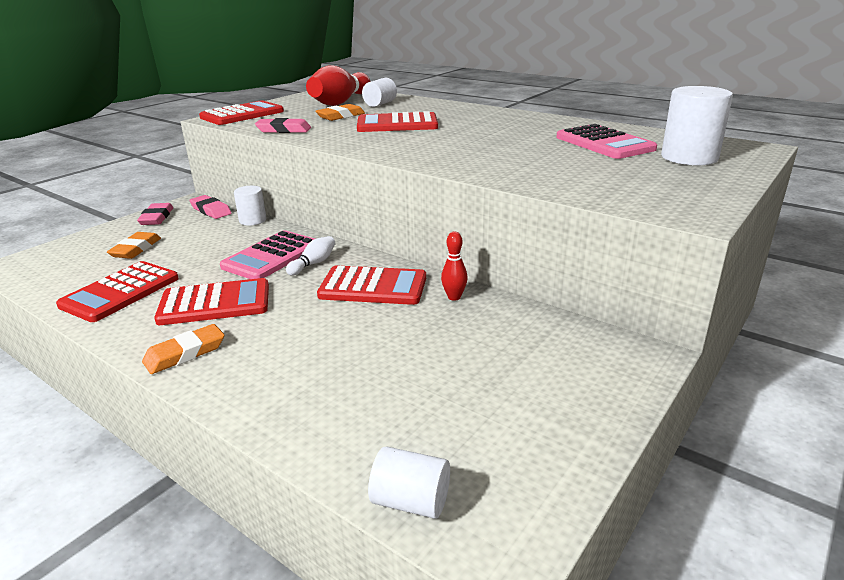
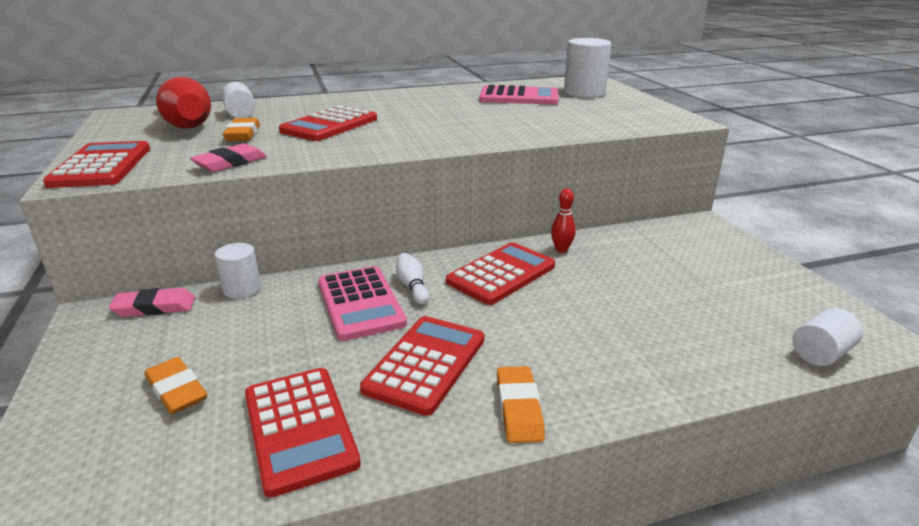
camera: 55 degrees left, 0 degrees up
pink eraser [137,203,173,225] -> none

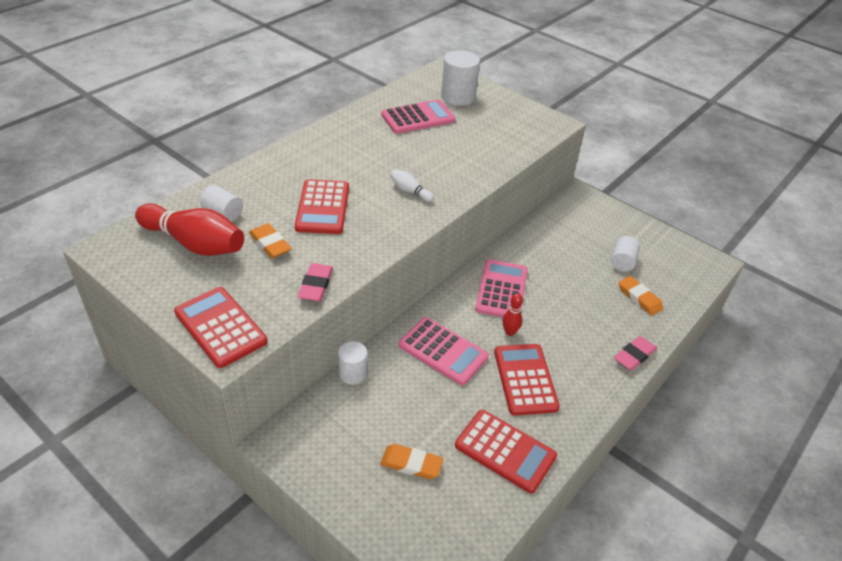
camera: 35 degrees left, 15 degrees up
pink eraser [109,288,195,317] -> pink eraser moved to [614,336,657,371]
white bowling pin [396,253,430,305] -> white bowling pin moved to [390,169,434,202]
red calculator [446,242,555,305] -> pink calculator [475,259,528,317]
orange eraser [497,366,545,443] -> orange eraser moved to [619,276,663,316]
red bowling pin [551,188,576,253] -> red bowling pin moved to [503,293,523,336]
white cylinder [793,308,863,366] -> white cylinder moved to [611,236,640,272]

